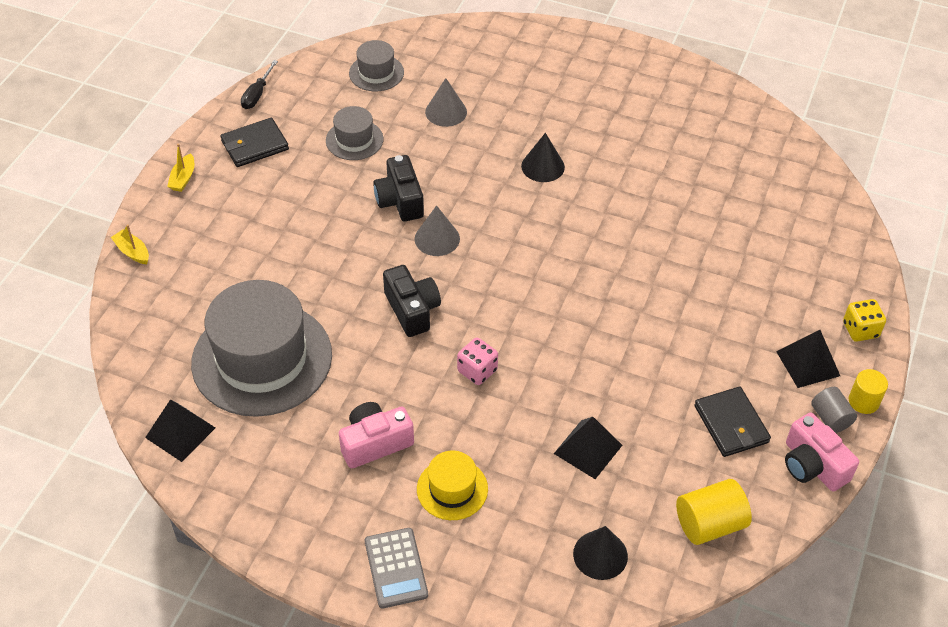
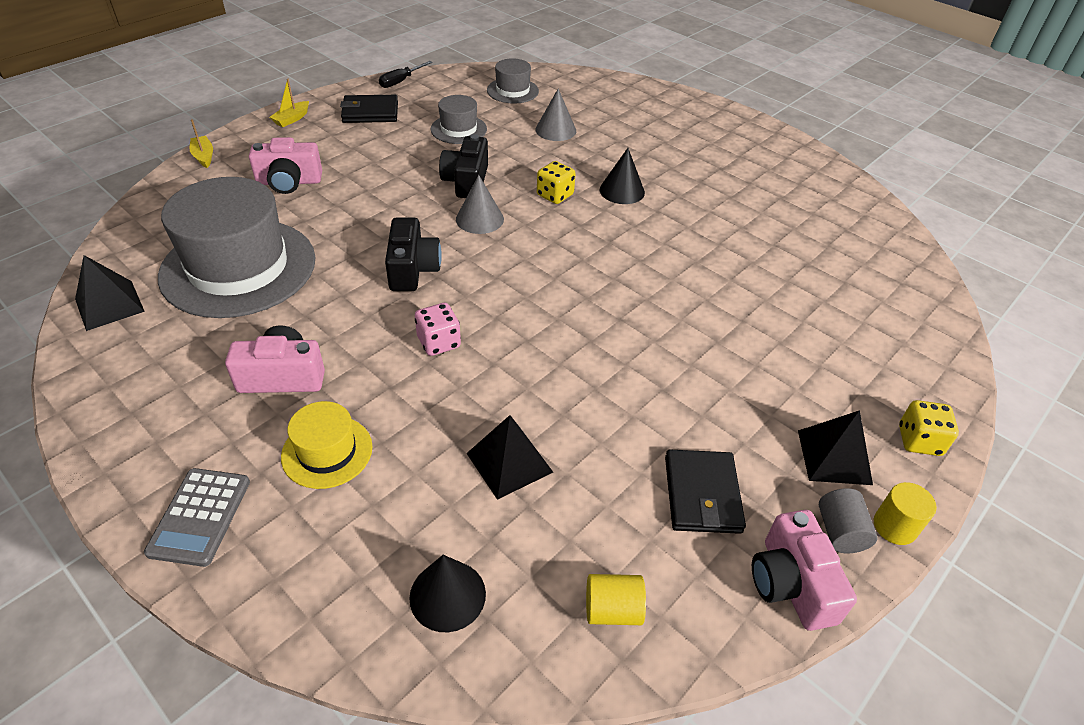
camera: 20 degrees right, 5 degrees down
yellow cylinder [676,479,752,545] -> yellow cylinder [586,574,646,625], size x0.65
none -> pink camera [249,137,322,194]
none -> yellow dice [537,161,576,204]

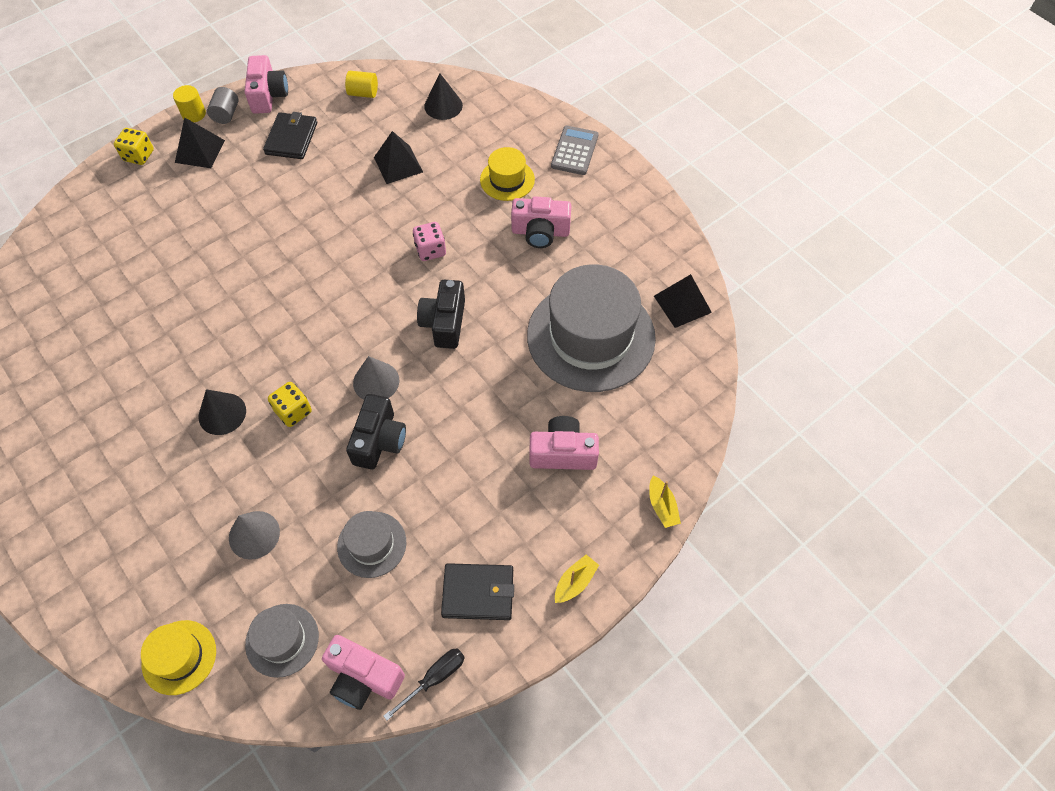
camera: 170 degrees left, 15 degrees up
none -> yellow hat [141,620,216,695]
none -> pink camera [322,635,405,710]

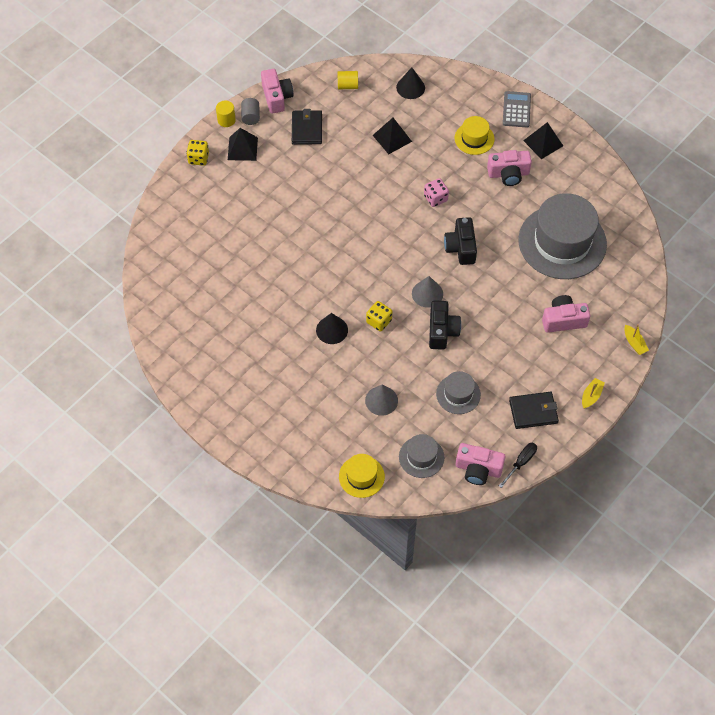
camera: 10 degrees left, 0 degrees up
black pyramid [654,274,712,328] -> black pyramid moved to [523,122,563,159]

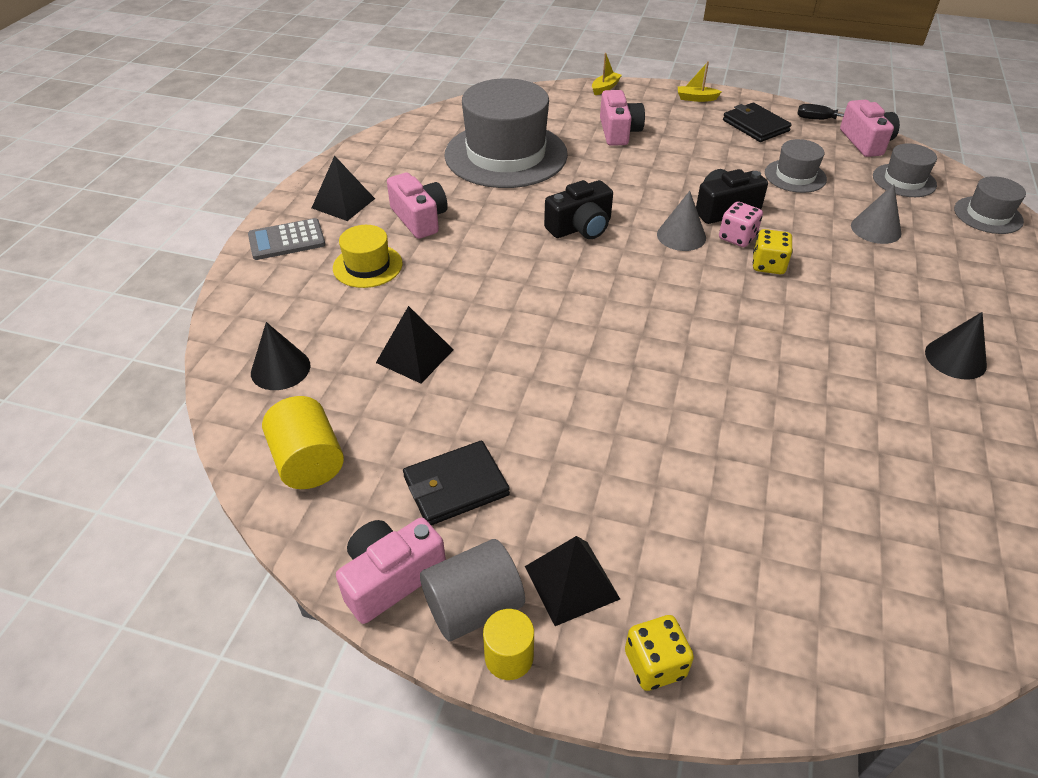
camera: 115 degrees left, 15 degrees down
grey cylinder [241,98,260,125] -> grey cylinder [420,539,525,641], size x1.53
black cone [316,313,348,344] -> black cone moved to [925,312,987,380]
yellow cylinder [337,71,358,89] -> yellow cylinder [262,396,344,489], size x1.53
yellow hat [339,454,385,498] -> grey hat [954,176,1026,234]
pink dice [424,178,449,207] -> pink dice moved to [719,201,763,247]
pink camera [542,295,590,333] -> pink camera turned 150 degrees counterclockwise [600,90,645,146]

